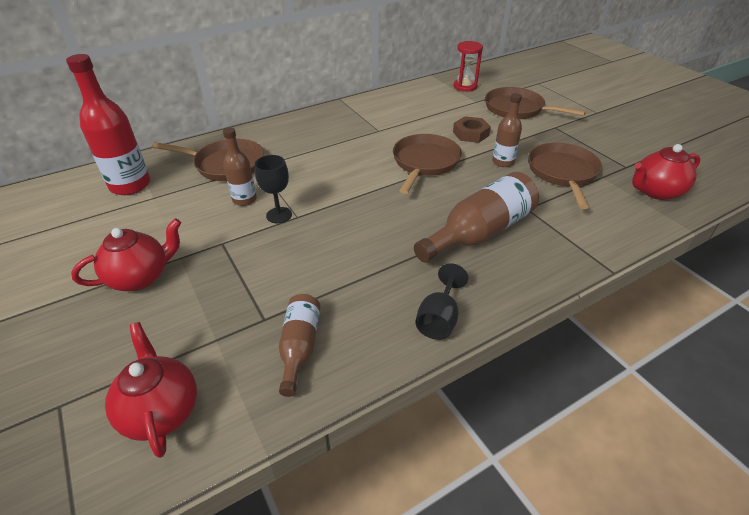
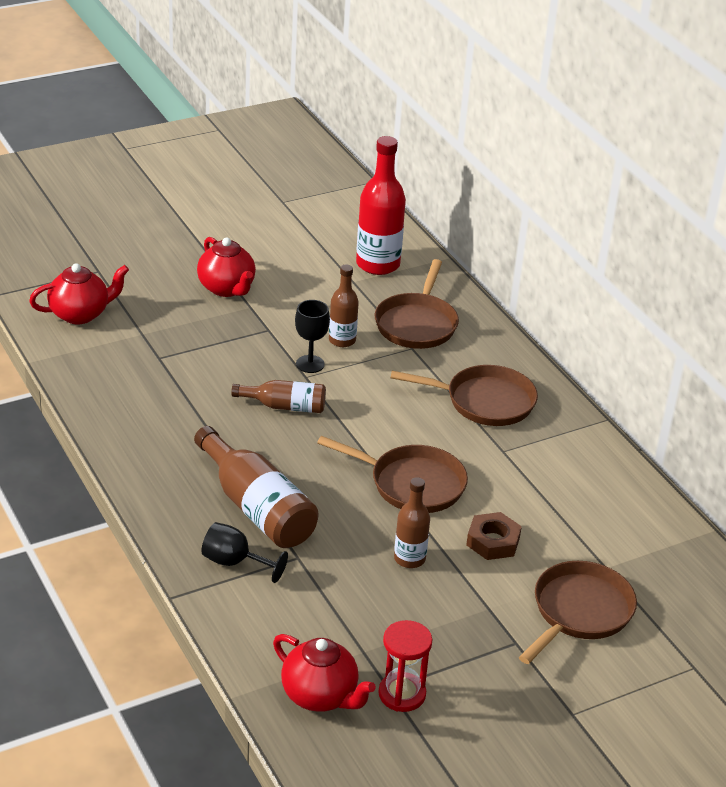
camera: 90 degrees right, 5 degrees down
brown bottle [279,294,321,397] -> brown bottle moved to [231,380,326,413]
black goblet [415,263,468,340] -> black goblet moved to [201,522,288,583]
red hourglass [453,41,483,92] -> red hourglass moved to [378,620,433,712]
brown pan [528,143,602,209] -> brown pan moved to [390,365,538,426]
red teapot [632,144,701,200] -> red teapot turned 150 degrees clockwise [273,634,376,712]

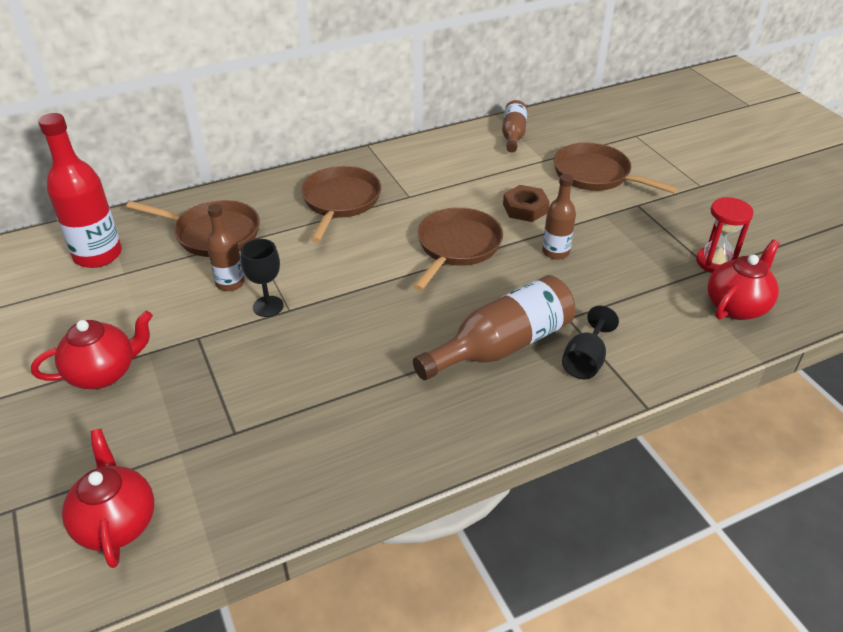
camera: 85 degrees left, 5 degrees up
brown bottle [231,380,326,413] -> brown bottle moved to [502,100,527,152]

